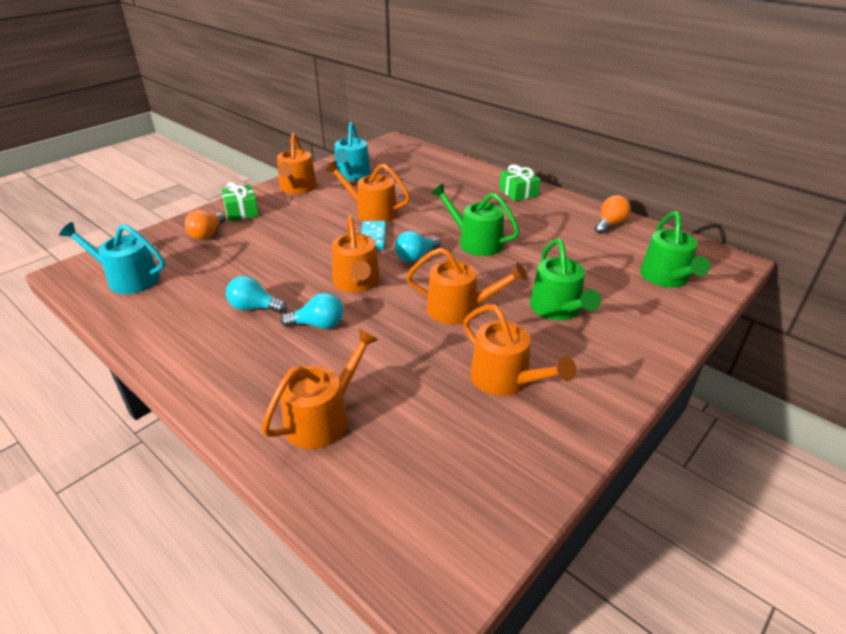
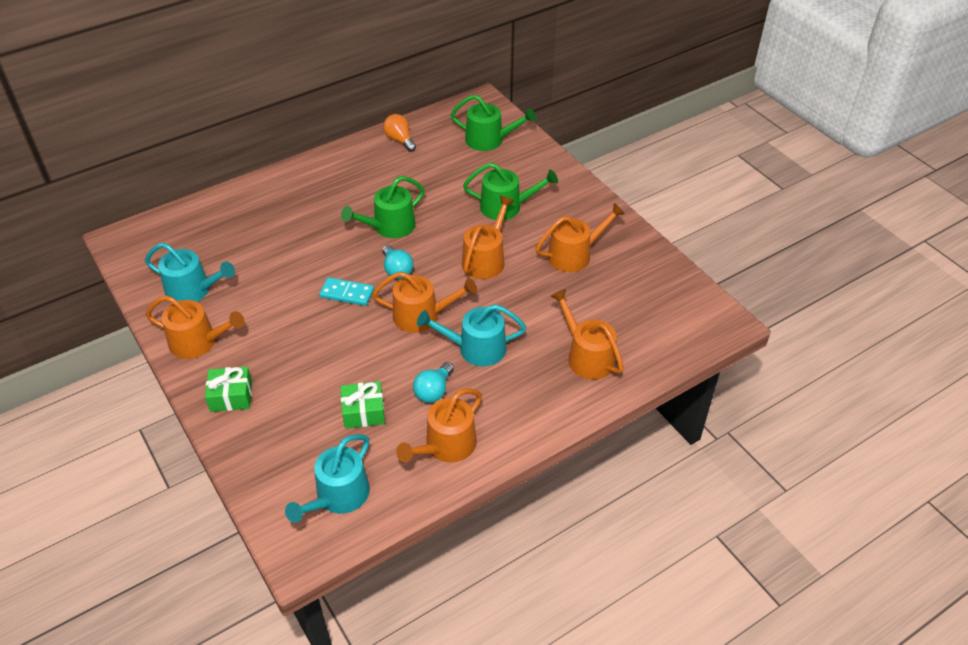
camera: 75 degrees left, 10 degrees up
orange light bulb [185,210,226,240] -> none
turquoise light bulb [281,293,343,329] -> turquoise watering can [417,304,526,366]
orange watering can [325,160,410,222] -> orange watering can moved to [396,389,482,462]
green gift [499,164,541,201] -> green gift moved to [341,381,385,429]

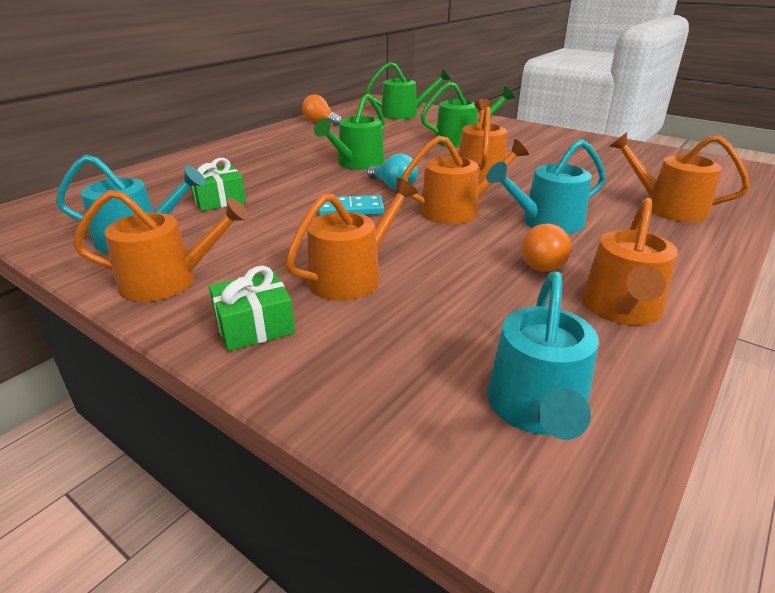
camera: 20 degrees left, 15 degrees down
green gift [341,381,385,429] -> green gift moved to [190,158,246,211]
turquoise light bulb [413,362,454,403] -> orange light bulb [521,224,572,272]
orange watering can [535,203,625,272] -> orange watering can moved to [285,178,418,301]

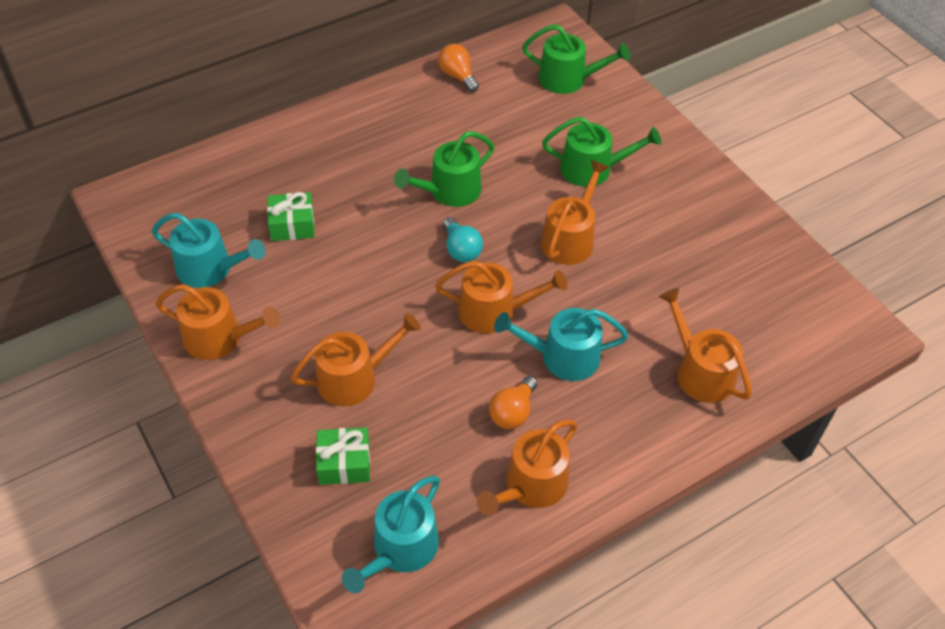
camera: 20 degrees right, 20 degrees up
green gift [209,266,295,351] -> green gift moved to [316,427,370,485]
turquoise domino [318,195,384,216] -> none

